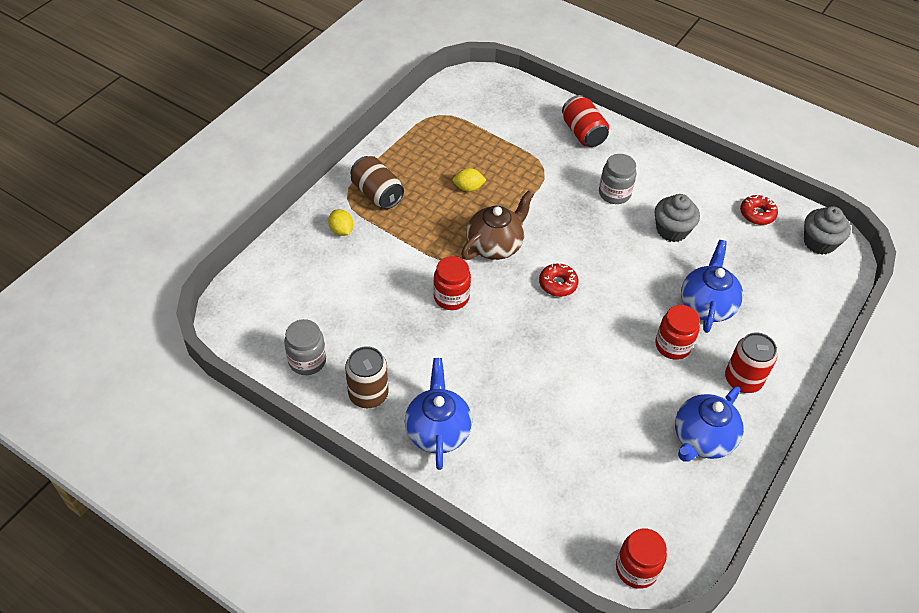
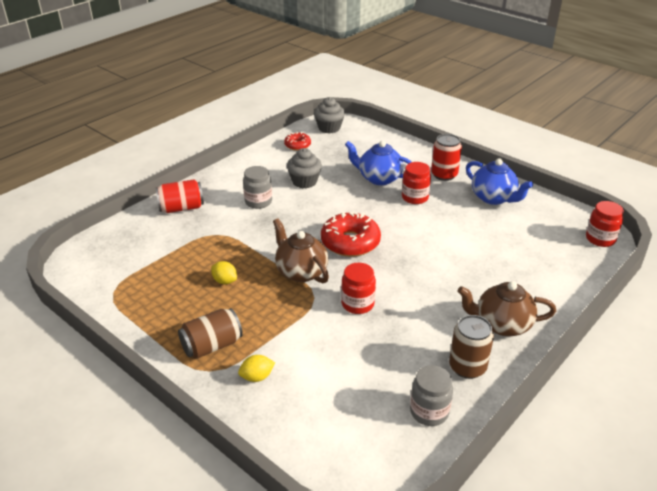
camera: 80 degrees left, 15 degrees down
blue teapot [405,358,472,470] -> brown teapot [457,281,556,336]
yellow lemon [453,168,486,192] -> yellow lemon turned 60 degrees counterclockwise [211,261,237,284]
red donut [539,263,578,297] -> red donut [321,212,381,257], size x1.82

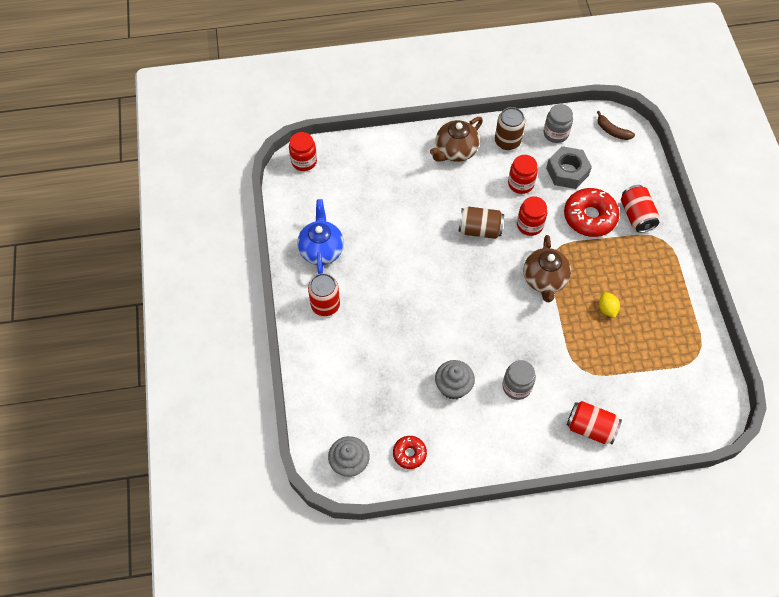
camera: 140 degrees left, 25 degrees up
brown can [178,308,243,359] -> brown can moved to [458,207,504,239]
yellow lemon [238,355,275,382] -> red can [621,185,659,233]
red donut [321,212,381,257] -> red donut moved to [564,188,620,237]
blue teapot [345,141,412,185] -> none
red jar [402,162,431,204] -> red jar moved to [508,155,538,194]
brown teapot [457,281,556,336] -> brown teapot turned 90 degrees clockwise [430,117,483,162]
none -> grey nut [546,146,592,189]
none -> brown banana [597,111,635,140]

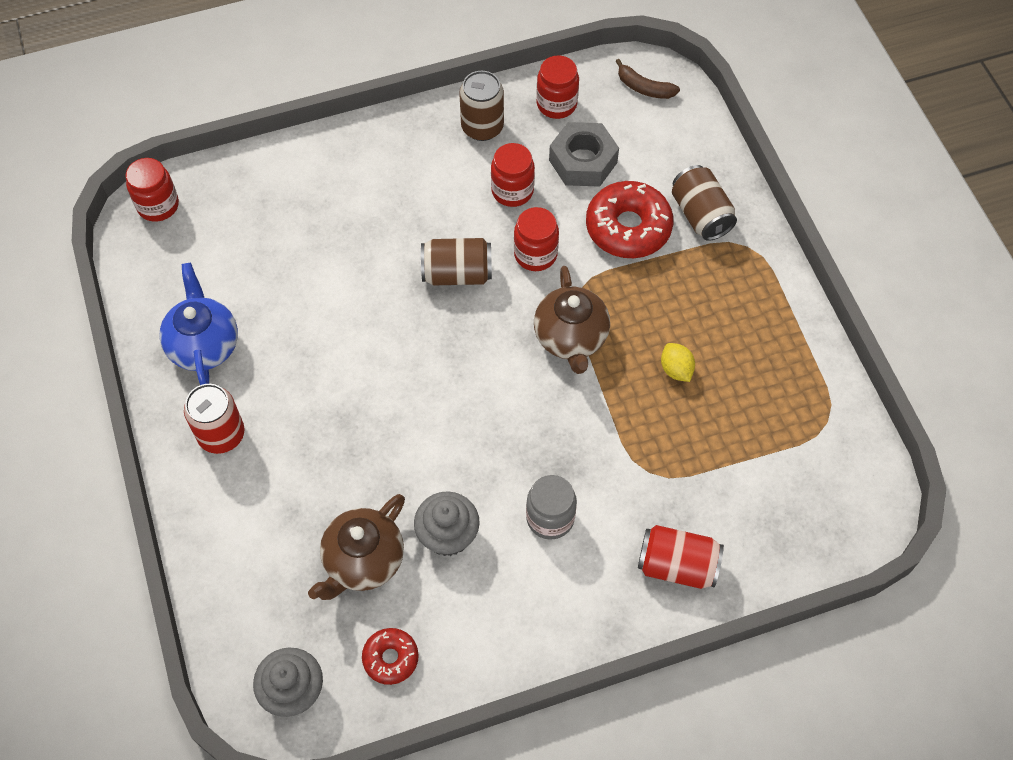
camera: 10 degrees left, 0 degrees up
brown teapot [430,117,483,162] -> brown teapot moved to [308,494,405,600]
grey jar [544,104,573,143] -> red jar [536,55,579,119]
red can [621,185,659,233] -> brown can [672,165,737,241]

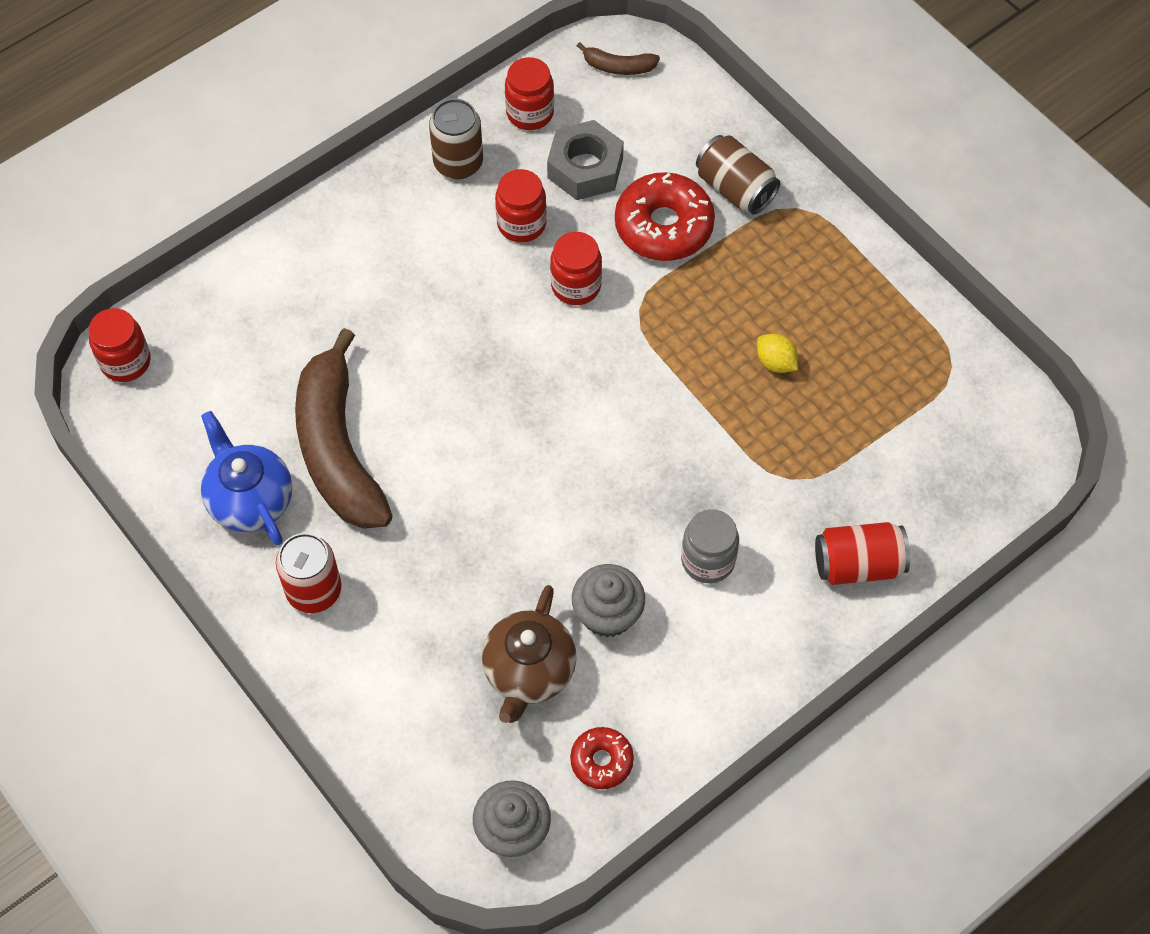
camera: 20 degrees left, 0 degrees up
brown can [421,238,492,285] -> none
brown teapot [534,266,610,374] -> none
none -> brown banana [295,328,393,529]

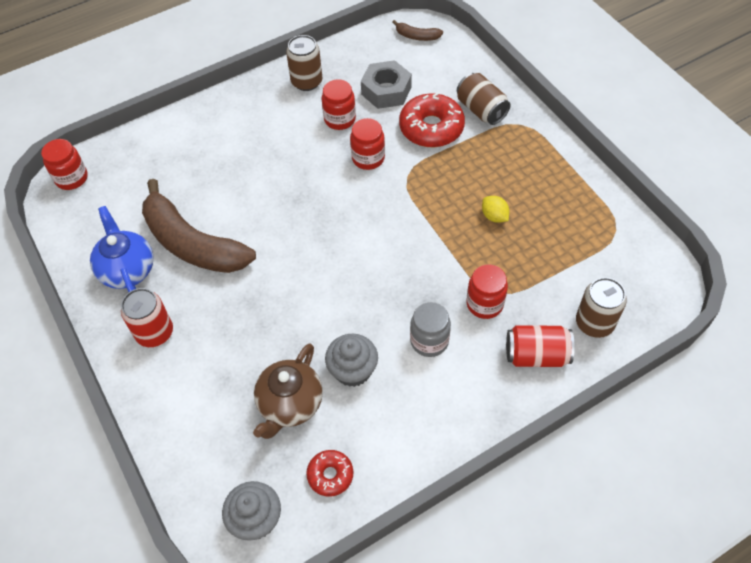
camera: 10 degrees right, 5 degrees down
brown banana [295,328,393,529] -> brown banana turned 45 degrees counterclockwise [142,179,256,273]
red jar [505,57,554,130] -> red jar moved to [466,264,508,319]
none -> brown can [576,277,627,338]

